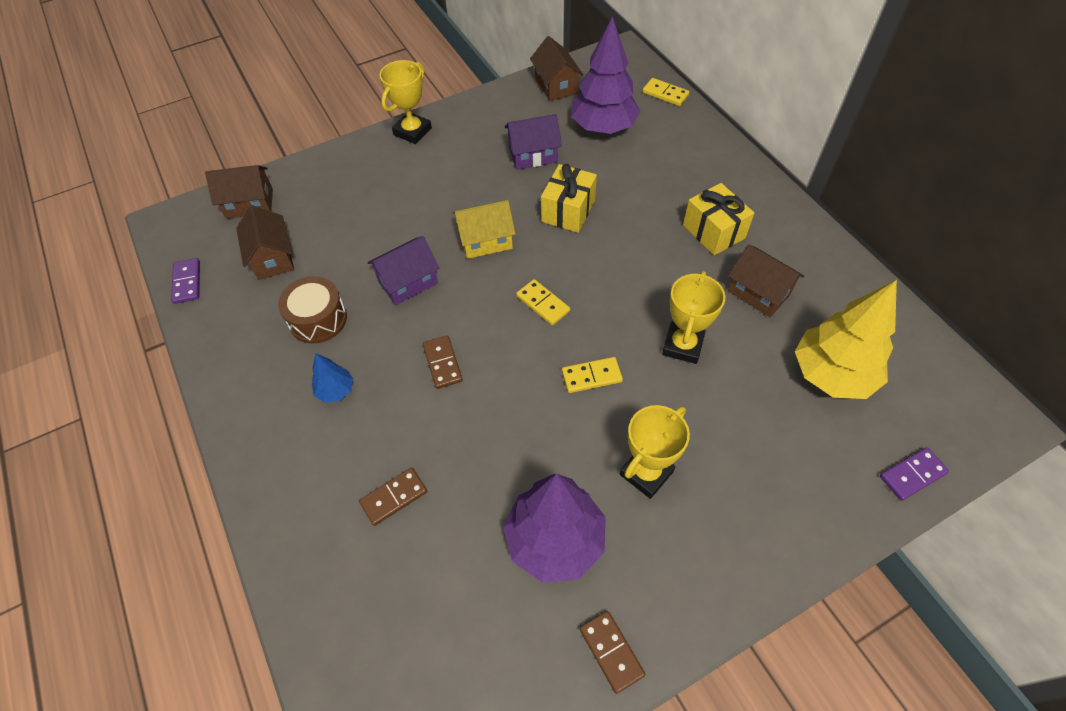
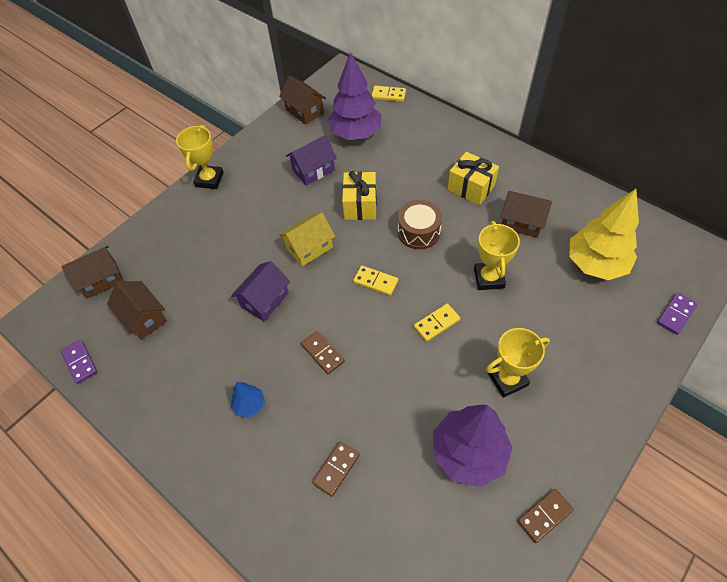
camera: 20 degrees left, 0 degrees up
brown drum [278,276,347,344] -> brown drum moved to [398,200,442,249]
brown domino [580,611,645,694] -> brown domino turned 75 degrees counterclockwise [518,489,574,543]
yellow trophy [620,405,690,499] -> yellow trophy turned 45 degrees clockwise [486,328,550,398]

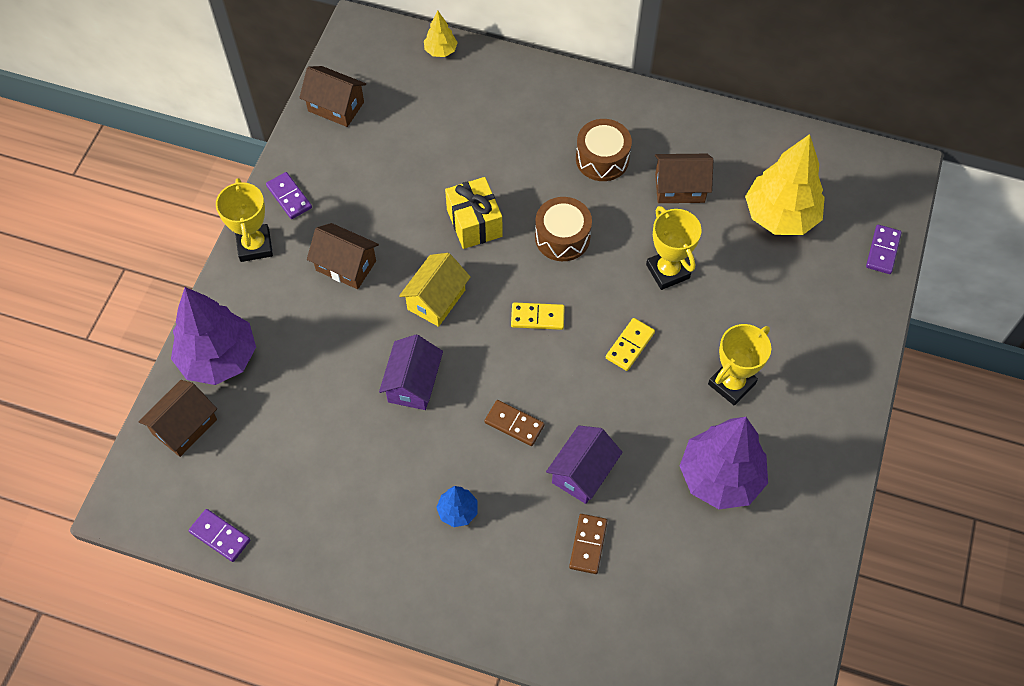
camera: 25 degrees left, 5 degrees up
brown house [107,281,167,339] -> brown house moved to [307,223,379,289]
purple house [286,135,337,186] -> purple house moved to [546,425,623,504]
purple tree [328,52,381,140] -> purple tree moved to [171,287,256,385]
yellow domino [372,86,406,102] -> yellow tree [424,11,458,57]
yellow gift [447,152,499,205] -> brown drum [576,119,632,181]
brown domino [518,489,574,543] -> none
none -> purple domino [266,172,312,219]

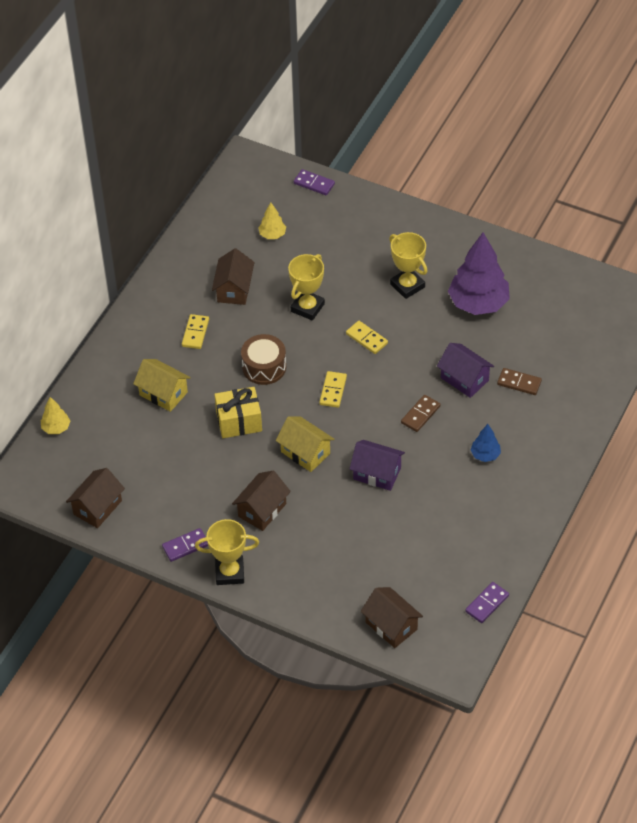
camera: 80 degrees left, 10 degrees down
purple tree [171,287,256,385] -> none
brown drum [576,119,632,181] -> yellow domino [182,314,209,349]
yellow trophy [646,206,702,290] -> yellow trophy turned 45 degrees counterclockwise [288,254,325,321]
yellow tree [745,134,825,235] -> yellow tree [258,202,286,239], size x0.47
none -> yellow house [133,359,191,412]

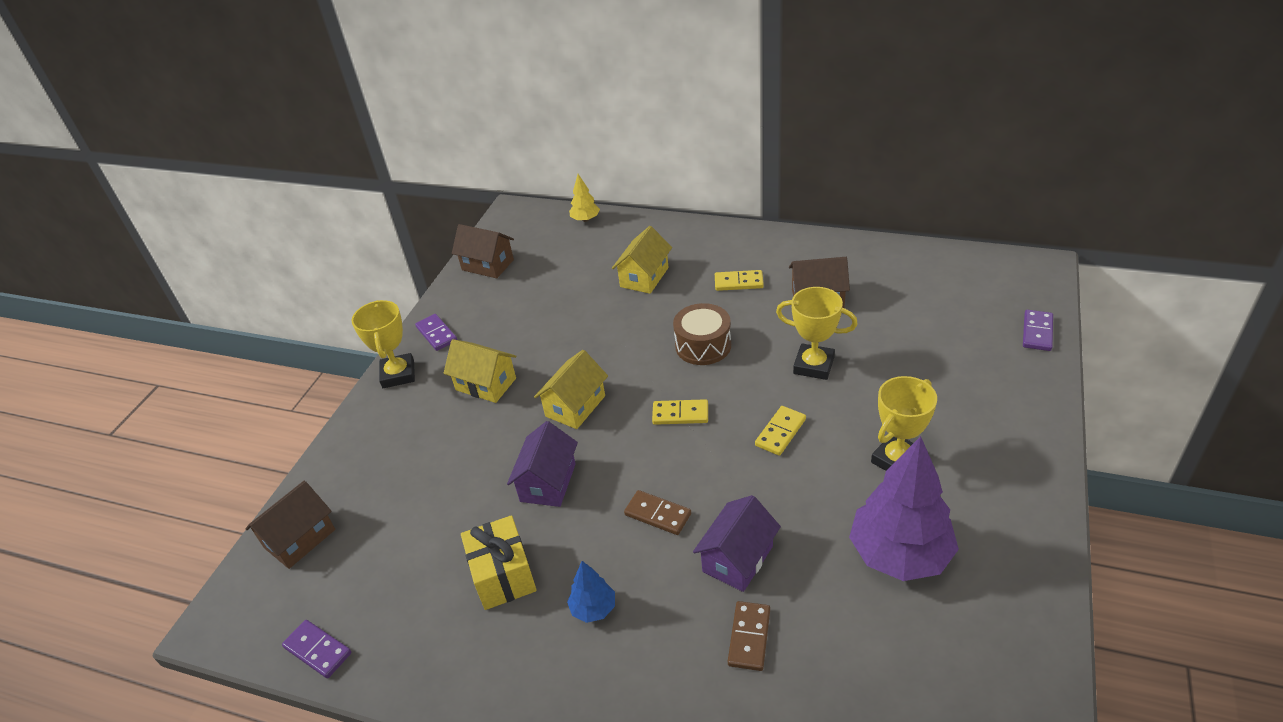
camera: 85 degrees right, 10 degrees down
yellow gift [214,387,262,438] -> yellow gift moved to [461,515,537,610]
brown house [232,471,291,531] -> yellow house [444,339,516,403]
yellow tree [258,202,286,239] -> none

